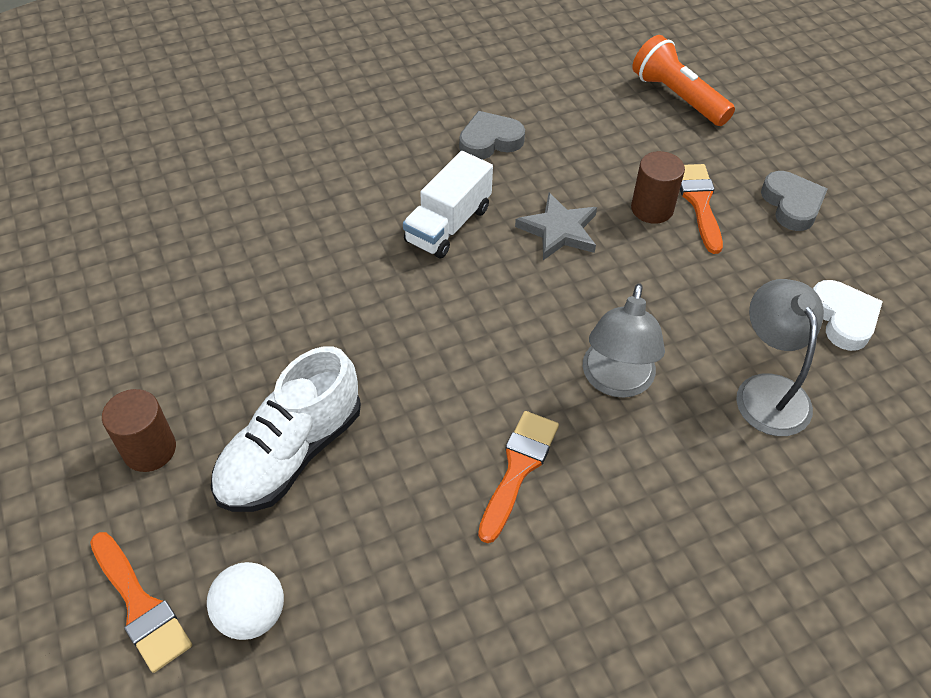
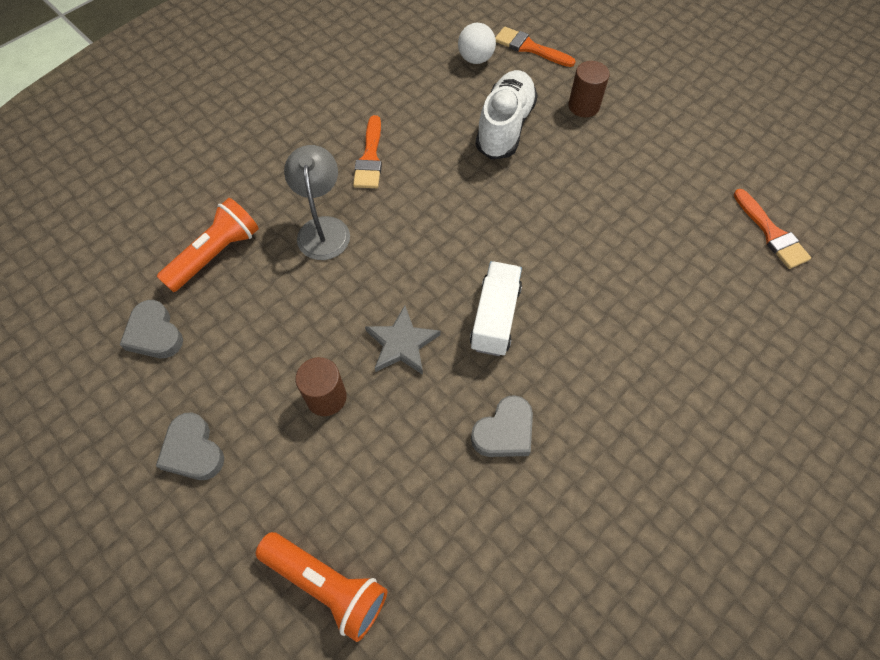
camera: 160 degrees right, 10 degrees up
orange brush [680,164,723,254] -> orange brush moved to [734,189,811,269]
grey lamp [736,279,824,436] -> orange flashlight [157,198,259,292]
white heart [813,280,883,351] -> grey heart [120,300,183,358]

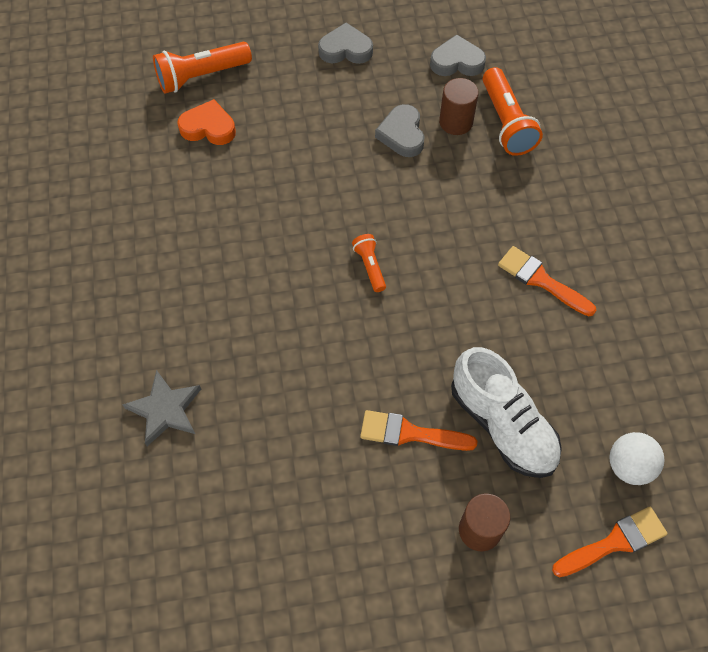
camera: 125 degrees right, 0 degrees up
grey lamp [284,145,350,260] -> none
brown cylinder [296,357,347,416] -> brown cylinder moved to [439,78,479,135]
grey star [365,305,440,375] -> grey star moved to [122,370,201,446]
white truck [470,261,522,356] -> none
grey heart [471,395,533,457] -> grey heart moved to [375,104,425,157]
orange brush [734,189,811,269] -> orange brush moved to [360,410,478,451]
none -> orange heart [177,99,236,145]
none -> orange flashlight [352,234,386,292]

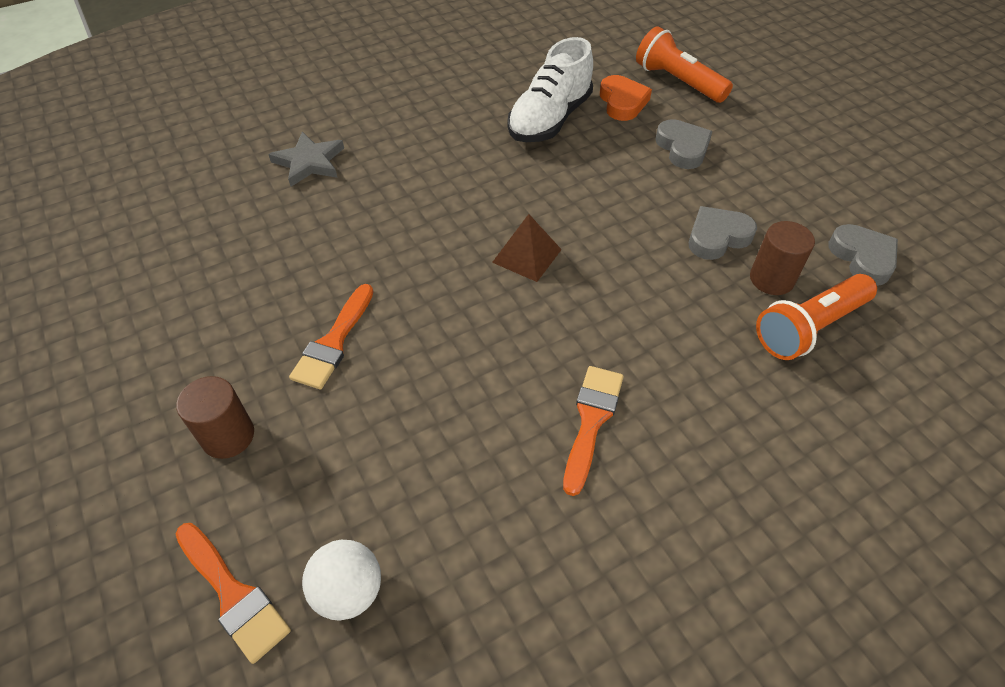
camera: 70 degrees right, 10 degrees down
grey heart [318,23,373,64] -> grey heart moved to [655,119,713,169]
orange flashlight [352,234,386,292] -> brown pyramid [492,214,562,282]
orange brush [360,410,478,451] -> orange brush turned 150 degrees counterclockwise [289,284,374,389]
white shoe [451,347,562,478] -> white shoe moved to [507,37,593,142]

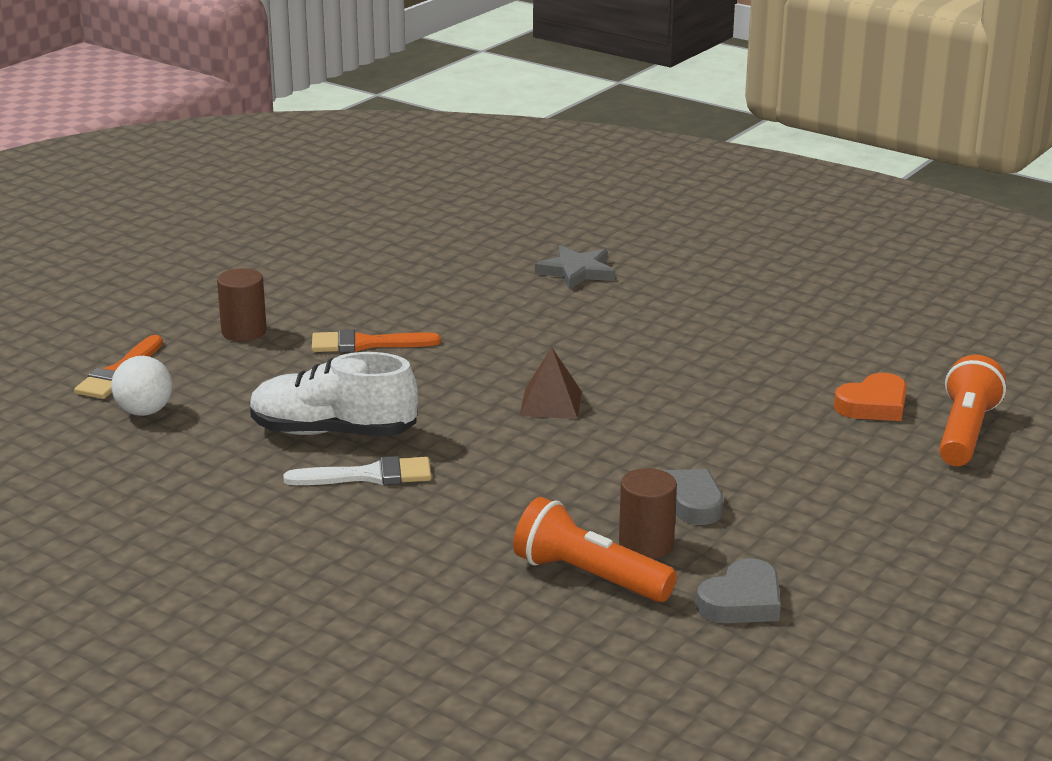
camera: 65 degrees right, 25 degrees down
white shoe [507,37,593,142] -> white shoe moved to [250,352,418,436]
orange brush [563,366,624,496] -> white brush [283,456,432,485]
grey heart [655,119,713,169] -> none

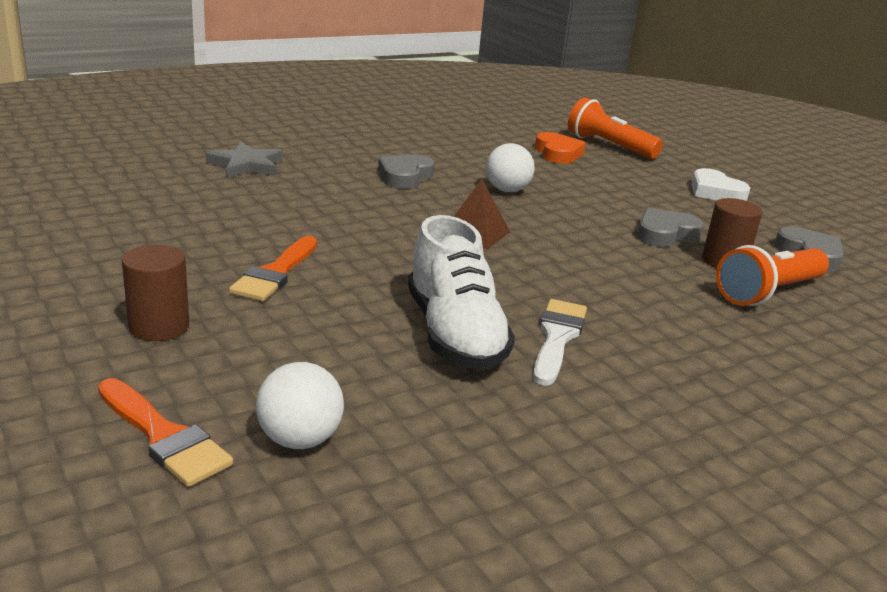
camera: 70 degrees left, 0 degrees up
white shoe [250,352,418,436] -> white shoe turned 45 degrees counterclockwise [408,215,515,370]
none -> grey heart [378,154,434,189]
none -> white ball [486,143,535,192]
none -> white heart [691,168,750,201]

